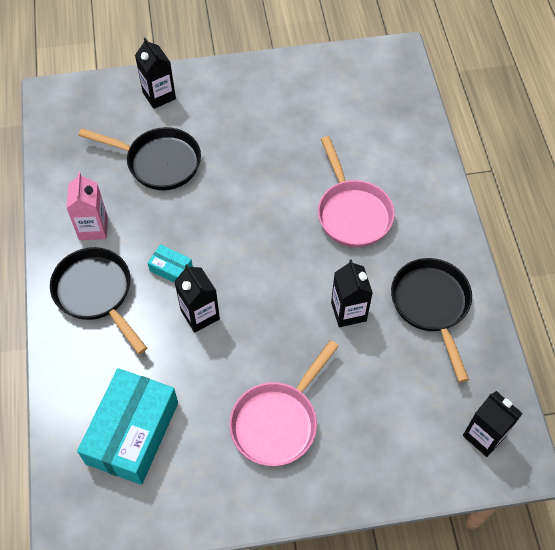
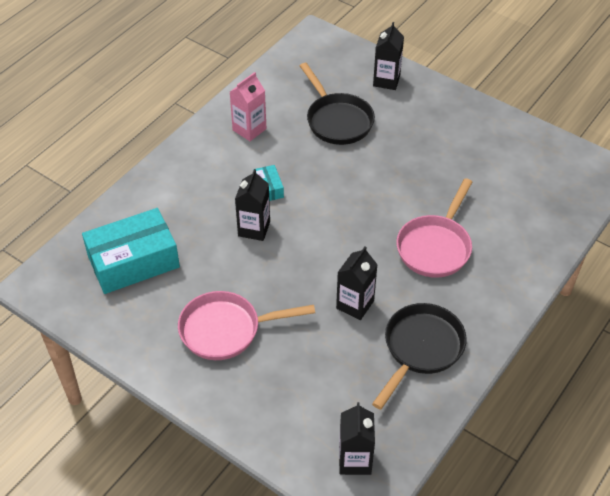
camera: 45 degrees right, 10 degrees down
black pan [50,247,147,354] -> none

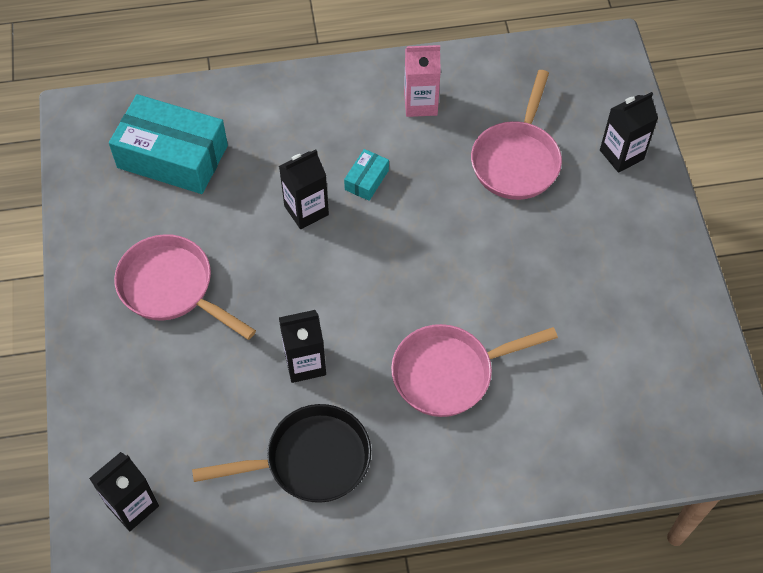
camera: 45 degrees right, 10 degrees up
black pan [300,63,375,145] -> pink pan [471,70,562,200]

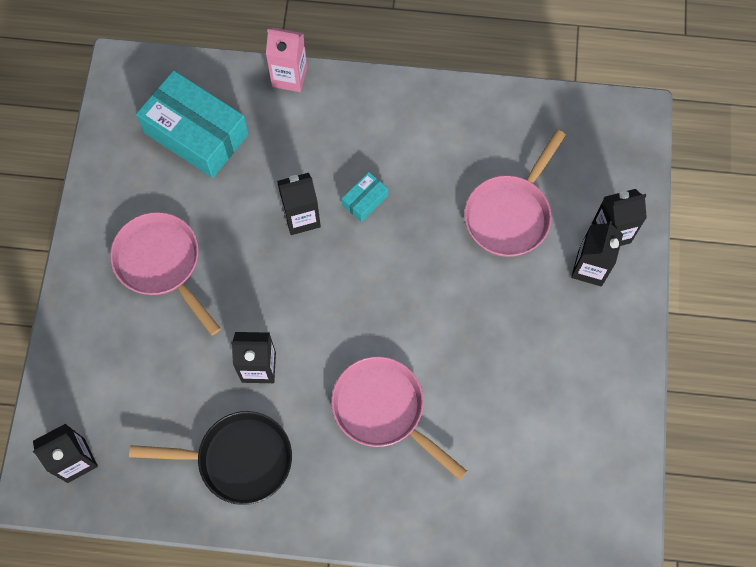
camera: 15 degrees right, 10 degrees up
pink pan [391,324,558,417] -> pink pan turned 45 degrees clockwise [331,356,467,480]
pink carton [404,45,441,117] -> pink carton moved to [266,28,307,92]
none -> black carton [571,221,623,287]

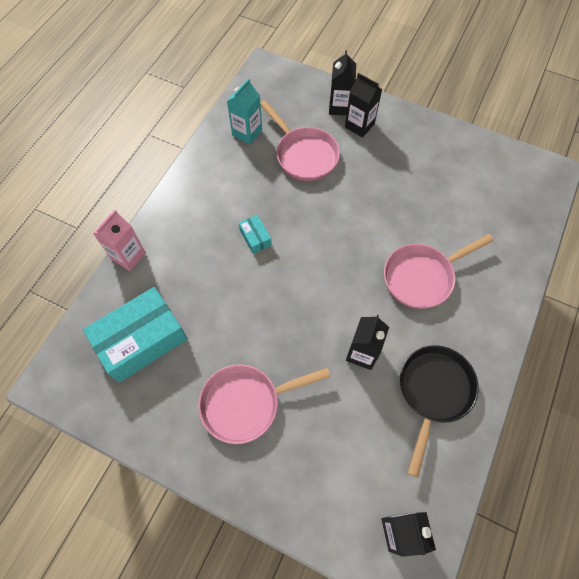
camera: 70 degrees left, 5 degrees down
black carton [277,173,321,235] -> none
none -> turquoise carton [227,78,262,144]

